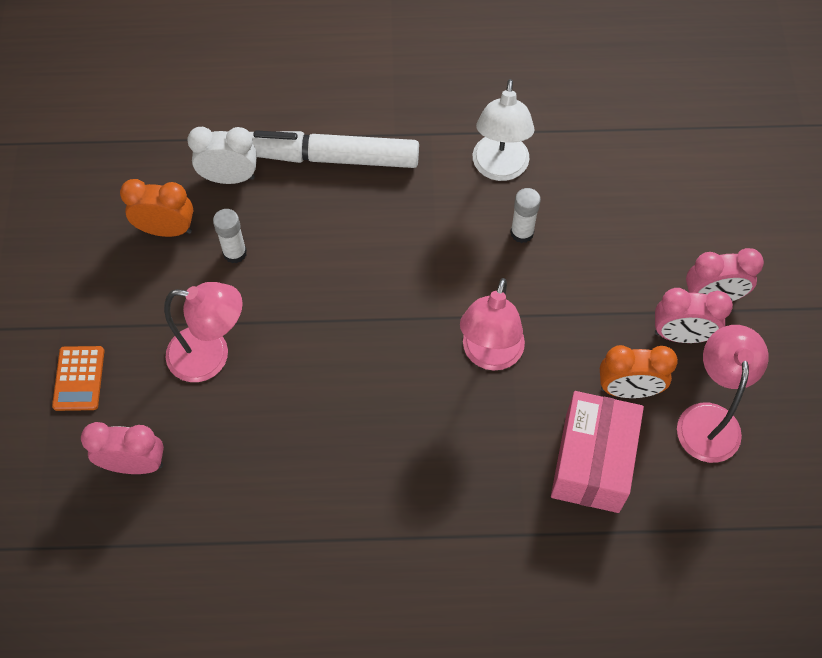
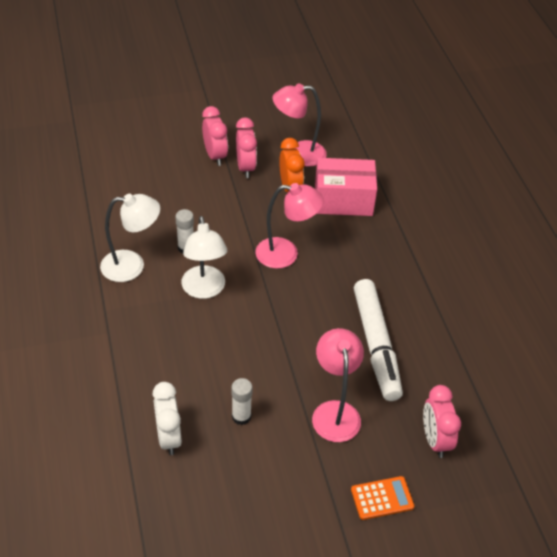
camera: 105 degrees left, 15 degrees down
orange clock [120,179,193,237] -> none
white marker [250,130,419,168] -> white marker moved to [354,279,403,401]
none -> white lamp [182,216,227,299]

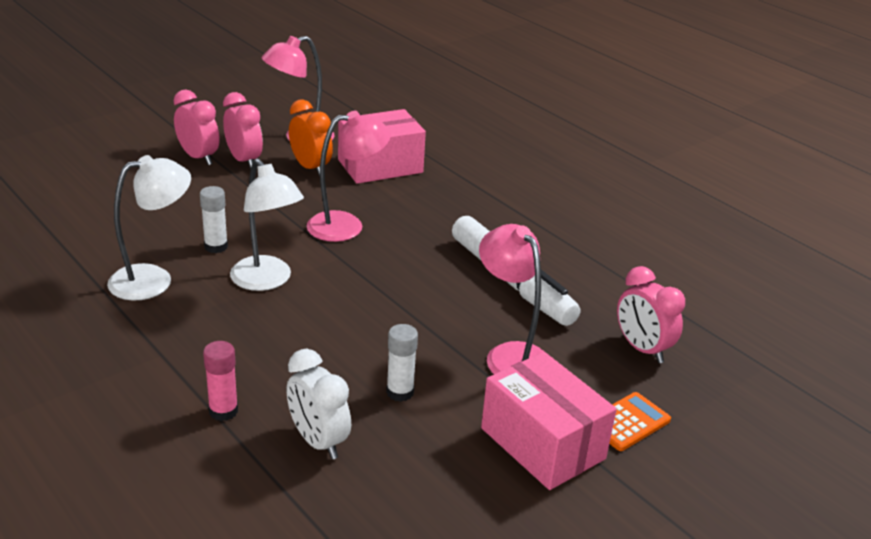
camera: 25 degrees left, 15 degrees down
none -> pink glue stick [203,341,238,421]
none -> pink box [481,352,617,490]

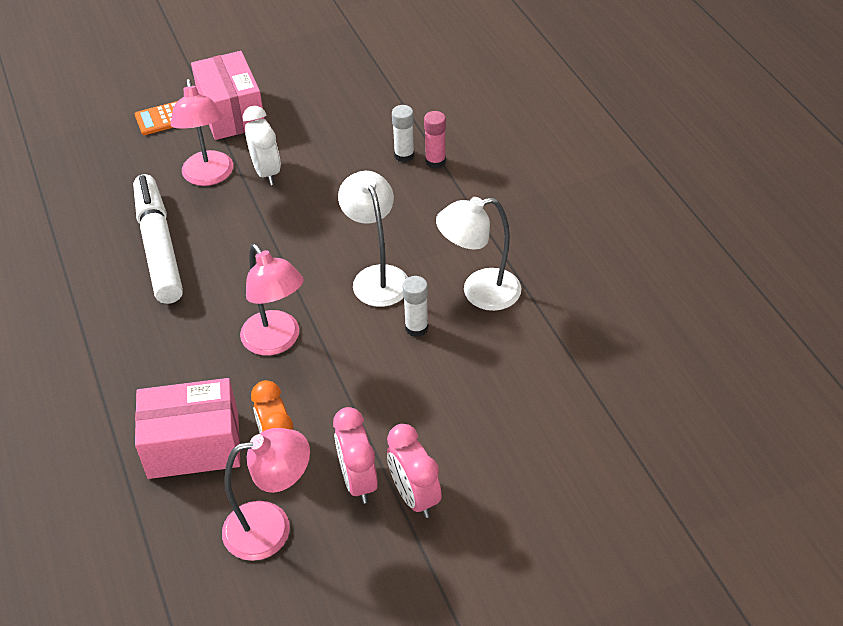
camera: 160 degrees left, 15 degrees up
white clock [286,349,351,460] -> white clock moved to [243,106,281,185]
pink lamp [307,111,391,242] -> pink lamp turned 120 degrees counterclockwise [240,244,304,356]
white glue stick [386,324,418,402] -> white glue stick moved to [392,105,414,162]
pink clock [617,266,685,363] -> none

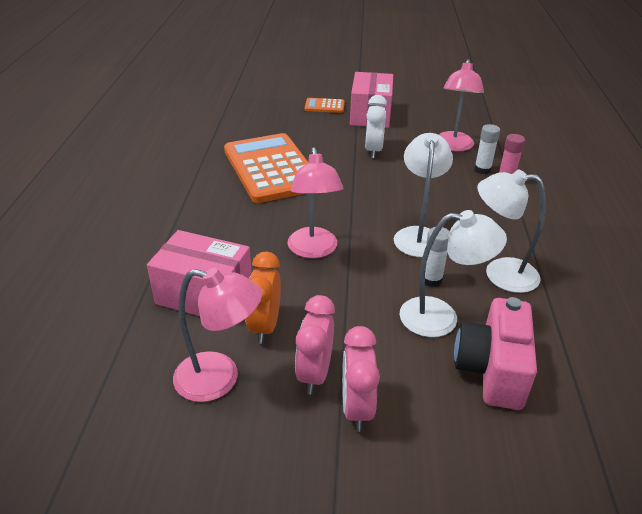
camera: 25 degrees right, 10 degrees down
white marker [133,174,183,304] -> orange calculator [224,133,308,203]
pink lamp [171,79,233,186] -> pink lamp moved to [439,59,484,152]
none -> white lamp [399,210,507,337]
none -> pink camera [454,297,537,410]

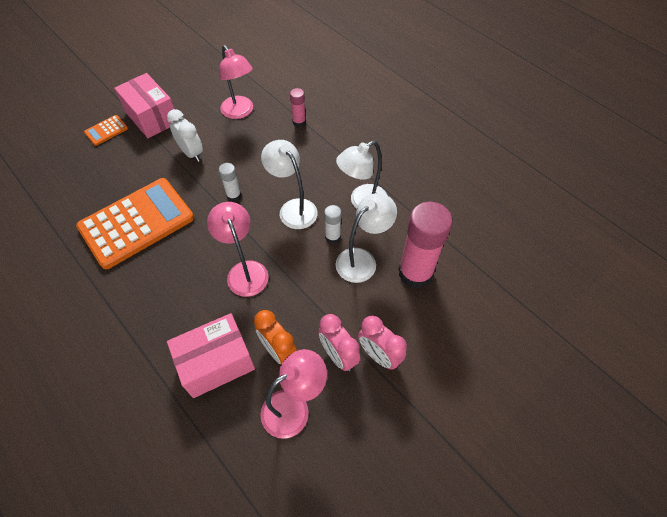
camera: 45 degrees left, 20 degrees up
orange calculator [224,133,308,203] -> orange calculator turned 120 degrees clockwise [76,178,194,269]
pink lamp [288,147,343,258] -> pink lamp turned 150 degrees counterclockwise [207,202,269,297]
pink camera [454,297,537,410] -> pink glue stick [398,202,452,288]
white glue stick [474,124,500,174] -> white glue stick moved to [219,163,241,202]

